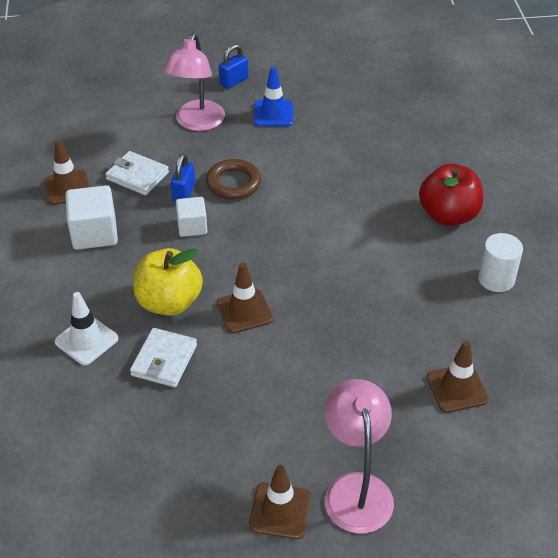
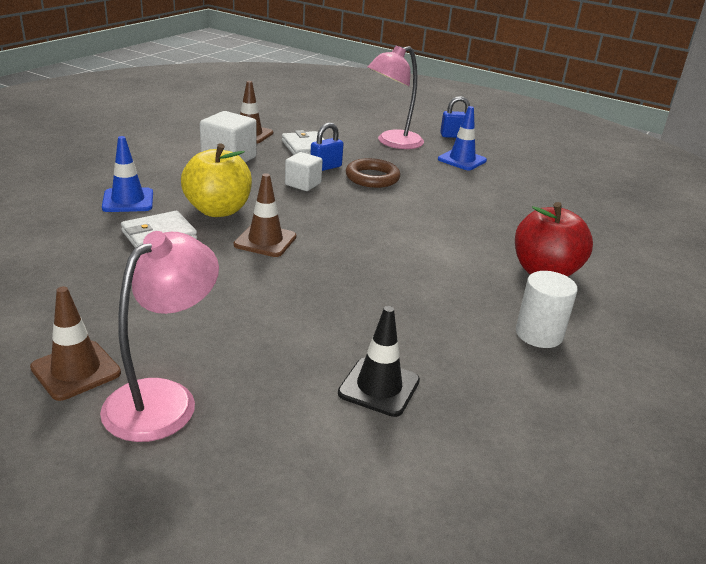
camera: 35 degrees right, 15 degrees down
white traffic cone [55,292,119,365] -> blue traffic cone [102,136,153,212]
brown traffic cone [427,340,489,413] -> black traffic cone [338,306,420,417]

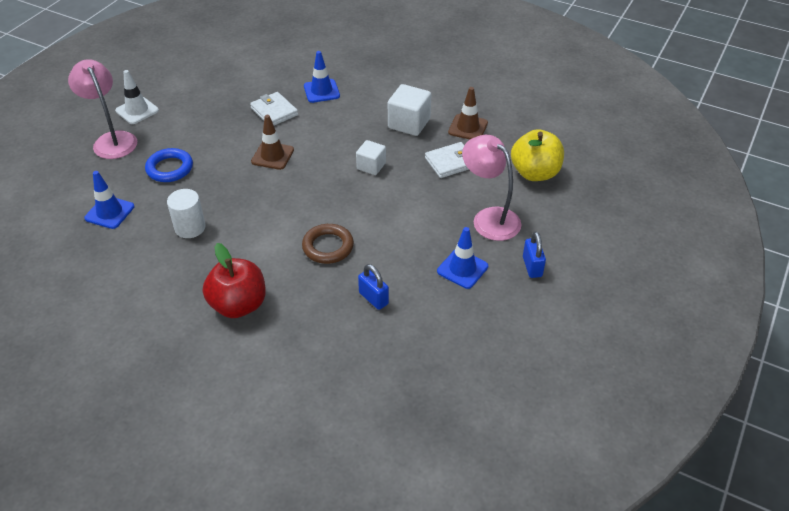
camera: 90 degrees right, 15 degrees up
brown traffic cone [30,287,121,401] -> white traffic cone [115,70,159,124]
pink lamp [100,231,219,442] -> pink lamp turned 150 degrees counterclockwise [68,59,137,159]
yellow apple [181,143,252,217] -> yellow apple moved to [511,129,564,181]
blue padlock [310,123,343,171] -> blue padlock moved to [358,264,389,310]
black traffic cone [338,306,420,417] -> blue traffic cone [84,171,134,229]
brown ring [346,158,400,188] -> brown ring moved to [302,224,354,264]
white cylinder [516,271,578,348] -> white cylinder moved to [167,189,206,238]
none -> blue ring [145,148,193,182]

